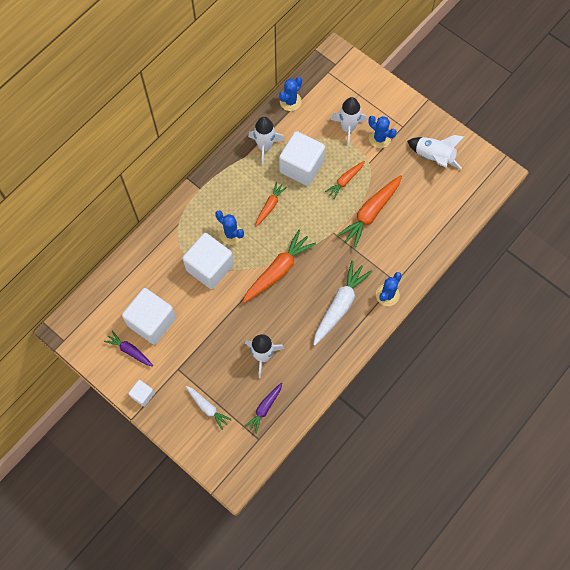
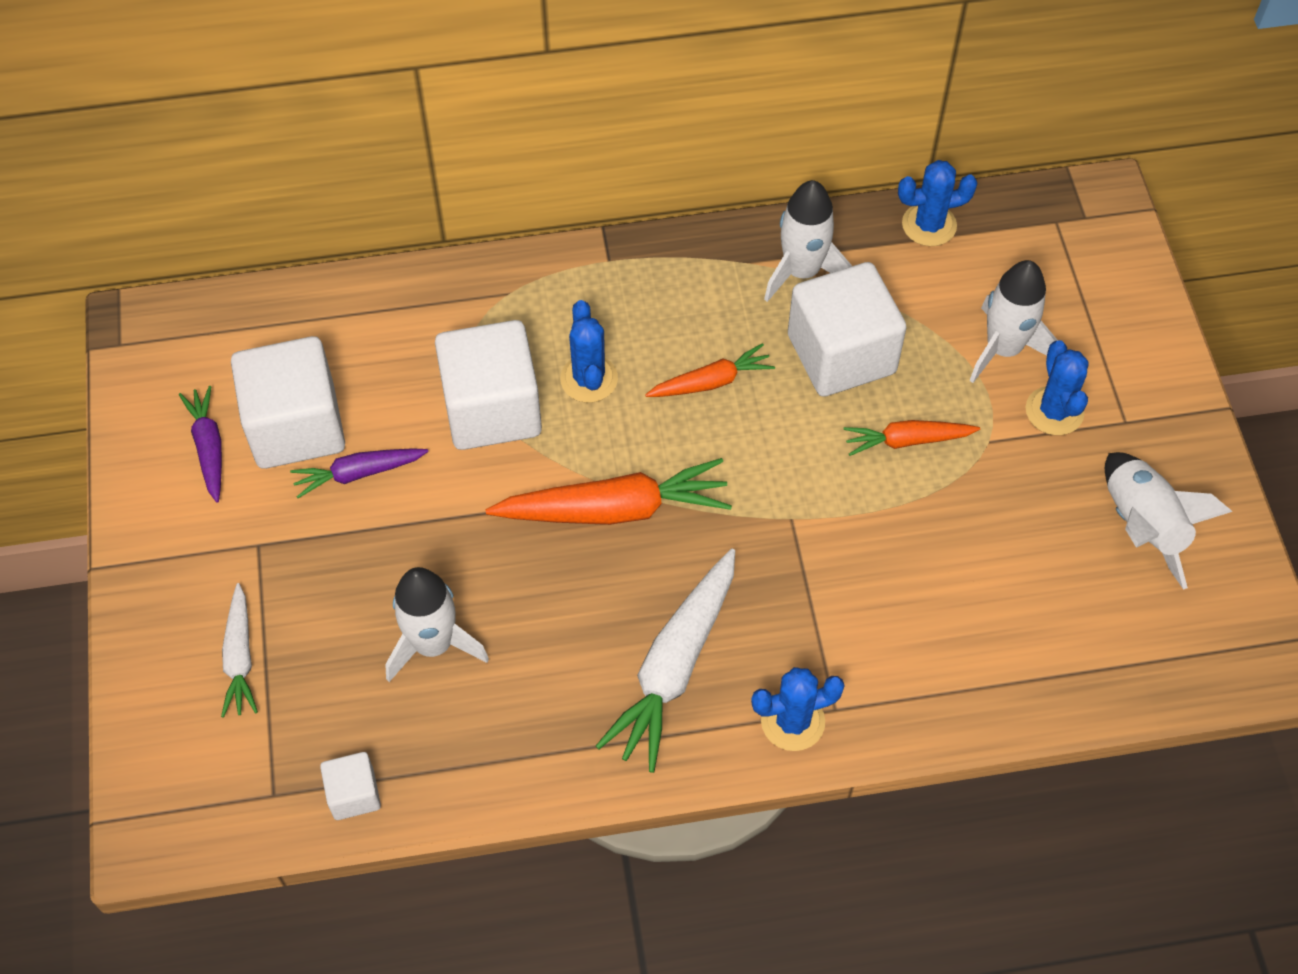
camera: 40 degrees right, 10 degrees down
white cube [128,380,155,407] -> white cube moved to [320,752,381,820]
purple carrot [244,382,282,434] -> purple carrot moved to [290,448,428,498]
white carrot [313,260,372,345] -> white carrot turned 135 degrees clockwise [596,548,735,773]
orange carrot [337,175,402,249] -> none

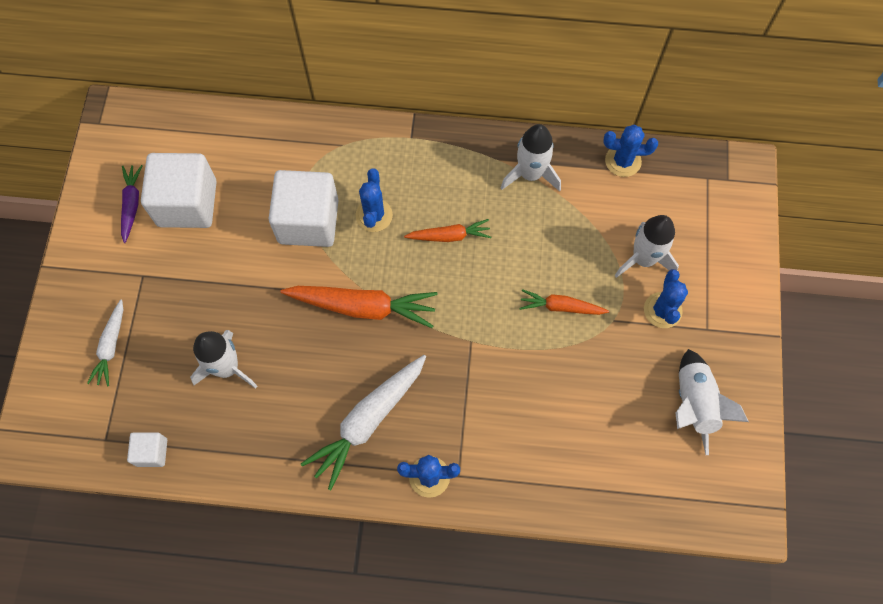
camera: 15 degrees right, 10 degrees up
purple carrot [290,448,428,498] -> none
white cube [788,262,907,397] -> none

